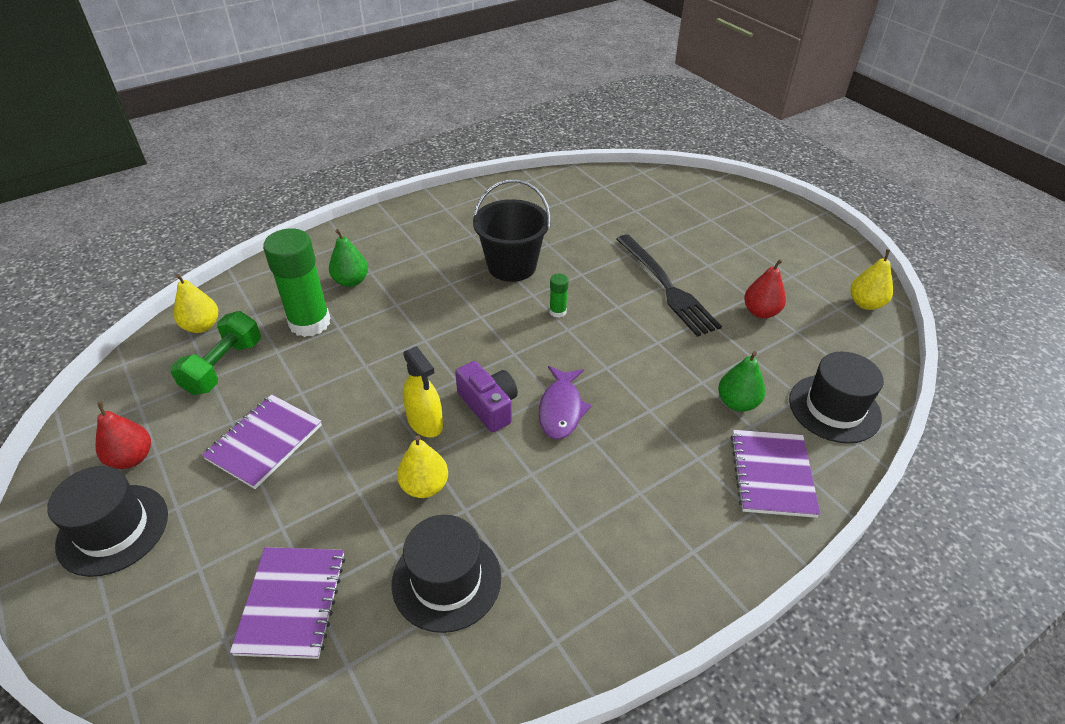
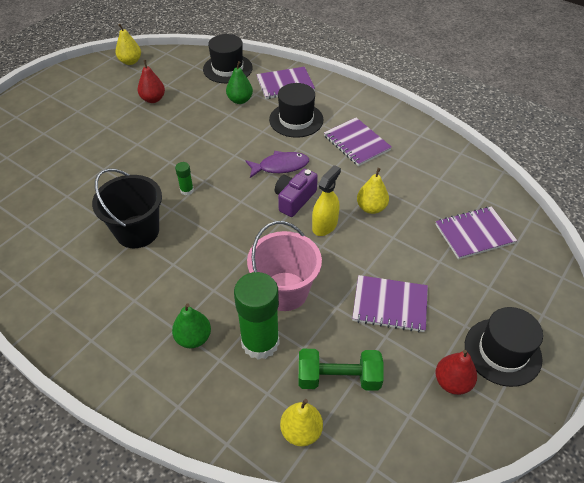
camera: 110 degrees left, 5 degrees up
black hat [392,515,501,633] -> black hat moved to [269,83,324,138]
black fork [616,234,722,337] -> none
none -> pink bucket [247,221,322,311]
none -> purple notebook [324,118,392,166]

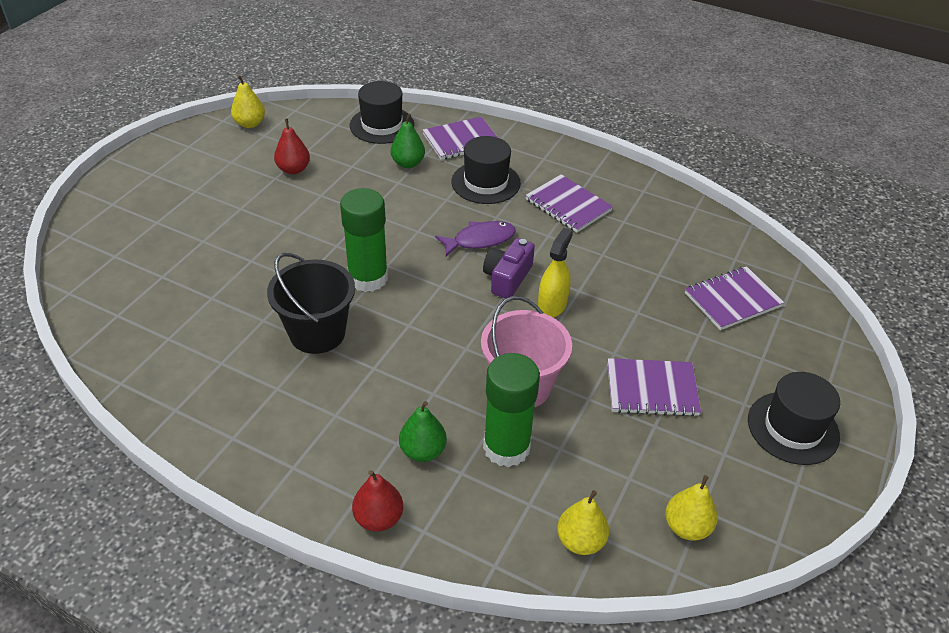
camera: 10 degrees left, 5 degrees down
green glue stick [175,162,194,195] -> green glue stick [340,188,388,292], size x2.31
green dumbbell [298,349,384,391] -> none
yellow pear [357,168,389,214] -> yellow pear moved to [665,475,718,541]
red pear [435,350,477,395] -> red pear moved to [352,470,403,531]

